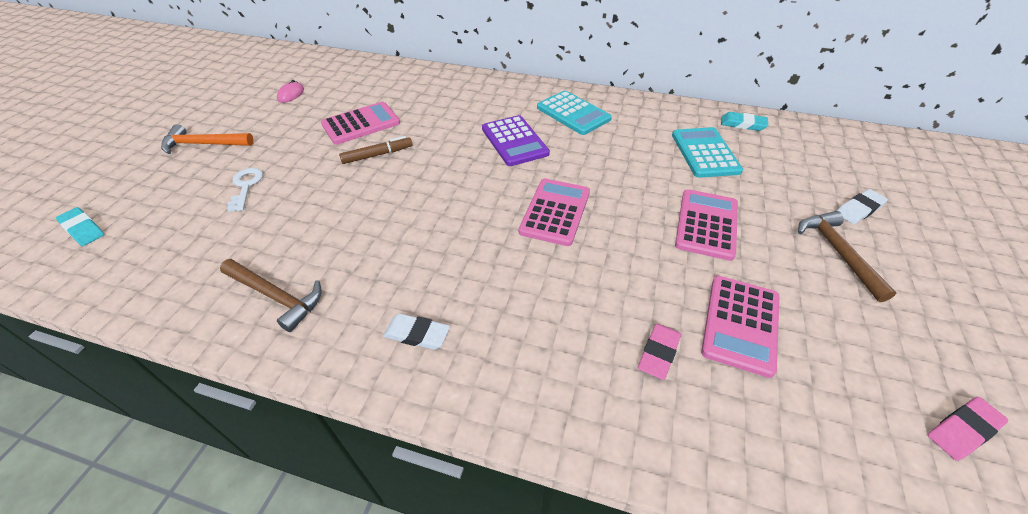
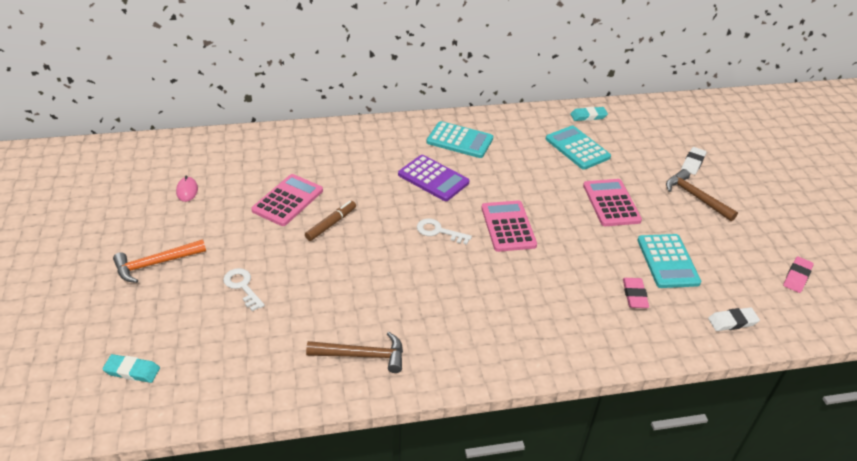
camera: 30 degrees left, 5 degrees down
white eraser [383,313,450,350] -> white eraser moved to [708,307,760,331]
pink calculator [701,276,779,378] -> turquoise calculator [637,234,702,288]
none -> white key [417,219,472,245]

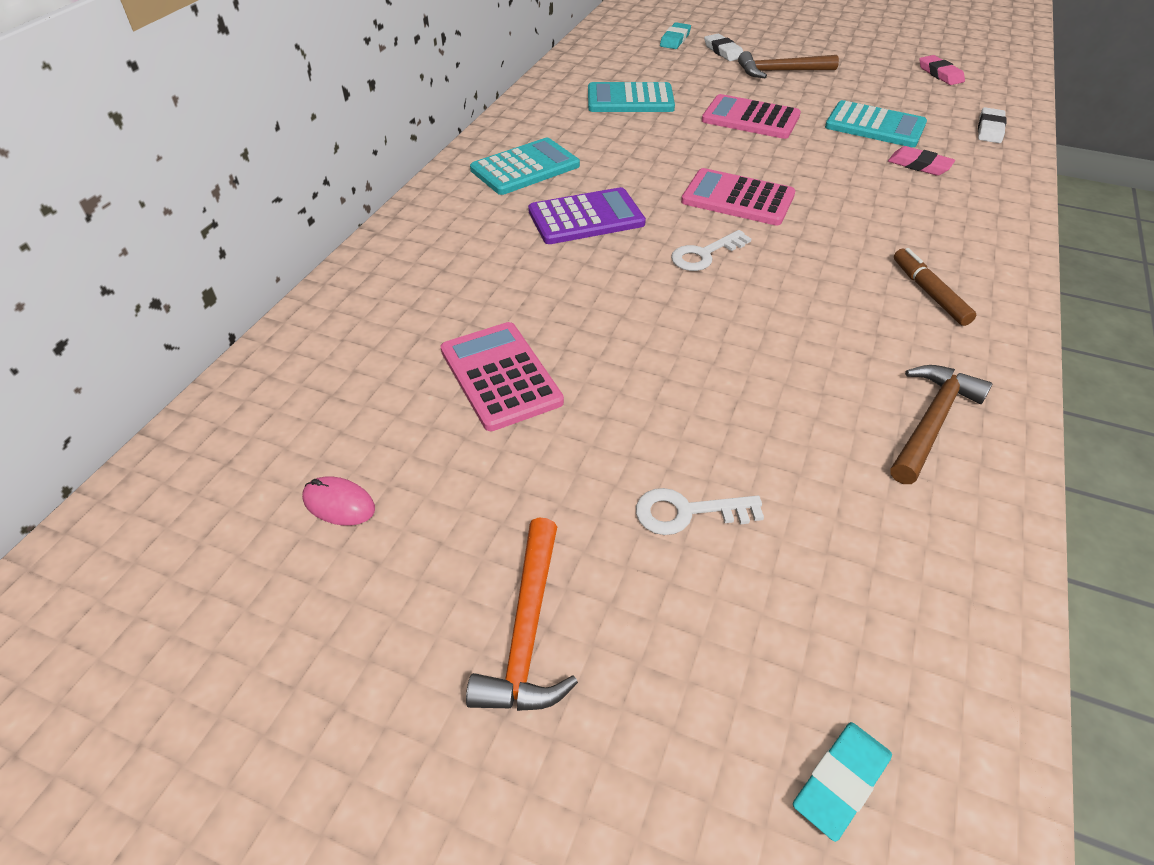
camera: 55 degrees left, 5 degrees up
brown marker [305,201,356,241] -> brown marker moved to [894,248,976,326]
turquoise eraser [570,107,608,121] -> turquoise eraser moved to [660,22,691,49]

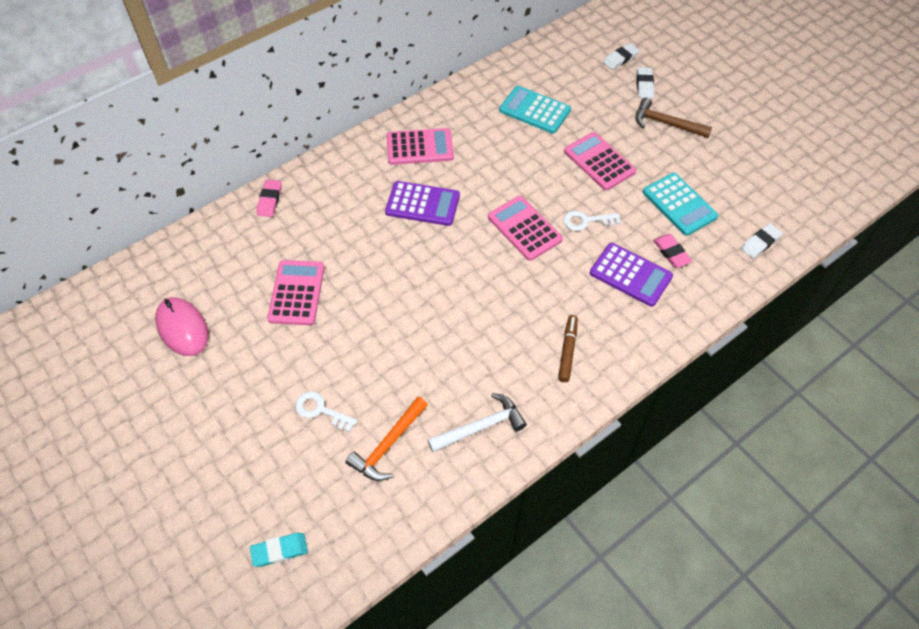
camera: 30 degrees right, 10 degrees up
pink mouse [302,476,375,526] -> pink mouse [155,297,209,356], size x1.87
orange hammer [466,518,578,711] -> orange hammer moved to [346,397,428,481]
turquoise calculator [470,138,580,195] -> pink calculator [387,128,454,165]
turquoise eraser [660,22,691,49] -> white eraser [603,43,640,70]
white key [671,230,751,271] -> white key moved to [563,211,621,231]
brown hammer [890,365,993,484] -> white hammer [428,393,527,452]
pink eraser [919,55,965,85] -> pink eraser moved to [257,180,282,217]
none -> purple calculator [590,243,673,307]

